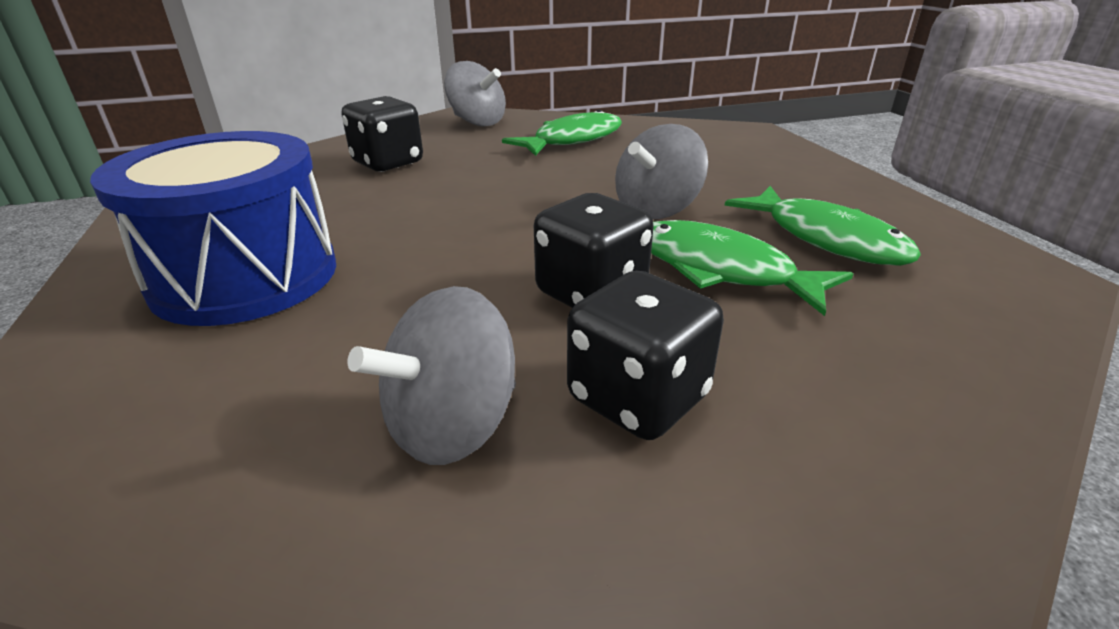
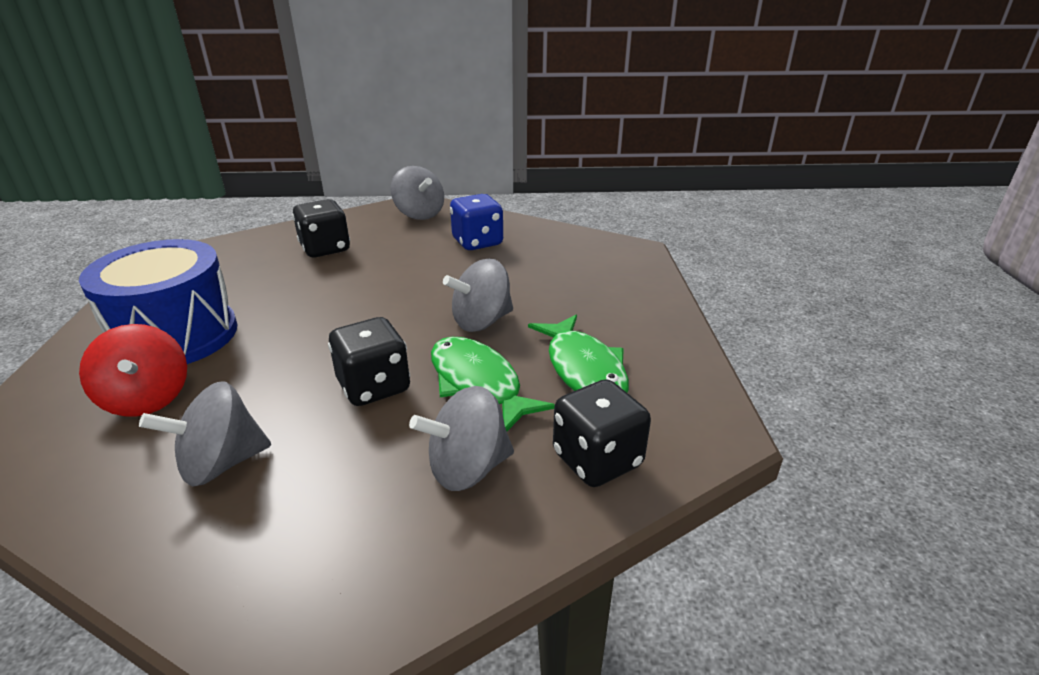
camera: 15 degrees right, 0 degrees up
green fish [502,109,622,156] -> blue dice [450,194,503,250]
black dice [567,271,724,440] -> black dice moved to [553,379,651,487]
none -> red spinning top [79,324,187,416]
none -> grey spinning top [409,386,514,491]

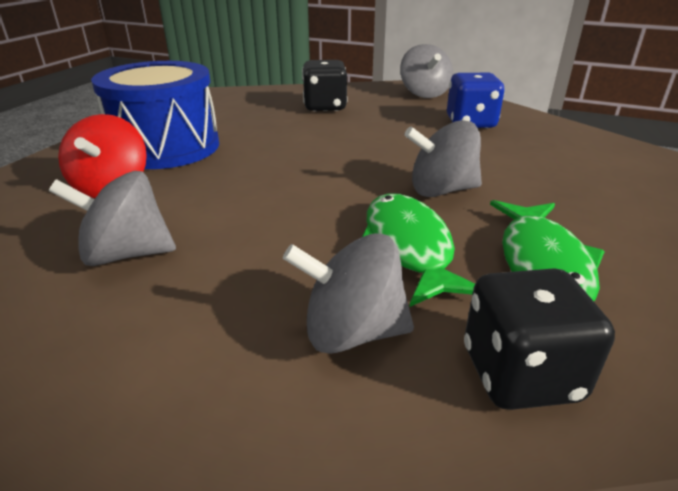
camera: 25 degrees right, 0 degrees up
black dice [328,317,410,406] -> none

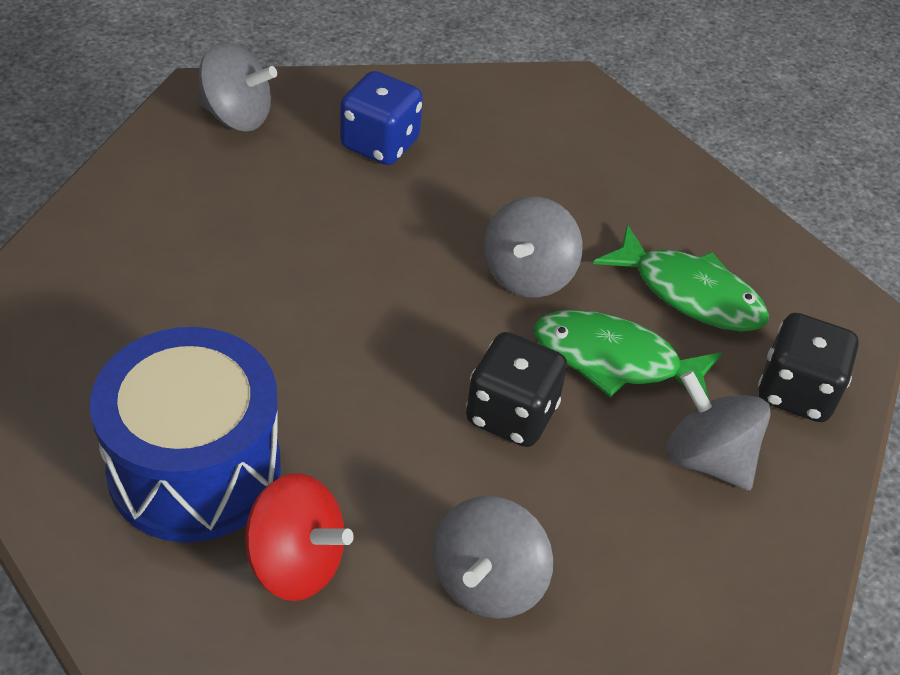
camera: 65 degrees left, 15 degrees up
grey spinning top [283,233,414,354] -> grey spinning top turned 105 degrees clockwise [666,371,771,491]
black dice [302,60,348,111] -> black dice moved to [466,332,567,447]

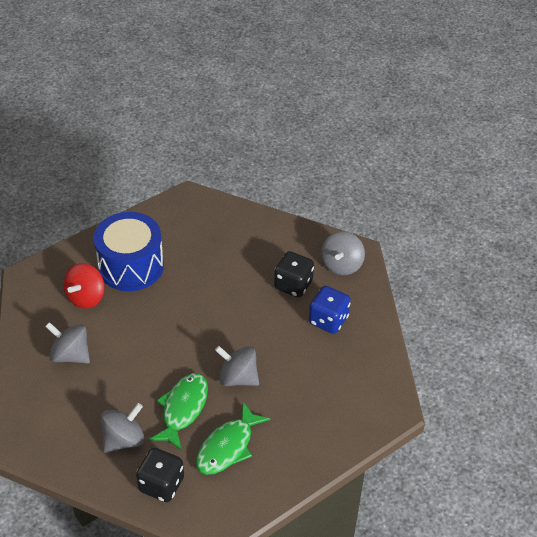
camera: 95 degrees right, 0 degrees up
black dice [466,332,567,447] -> black dice moved to [274,251,314,298]

